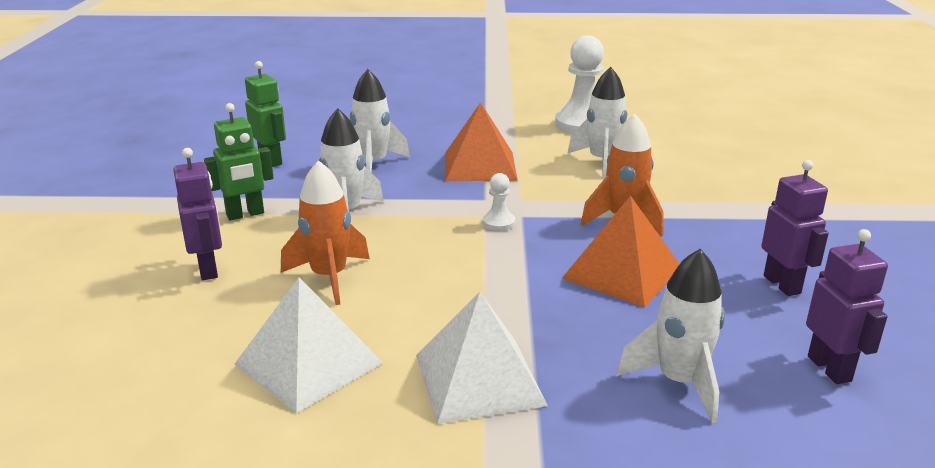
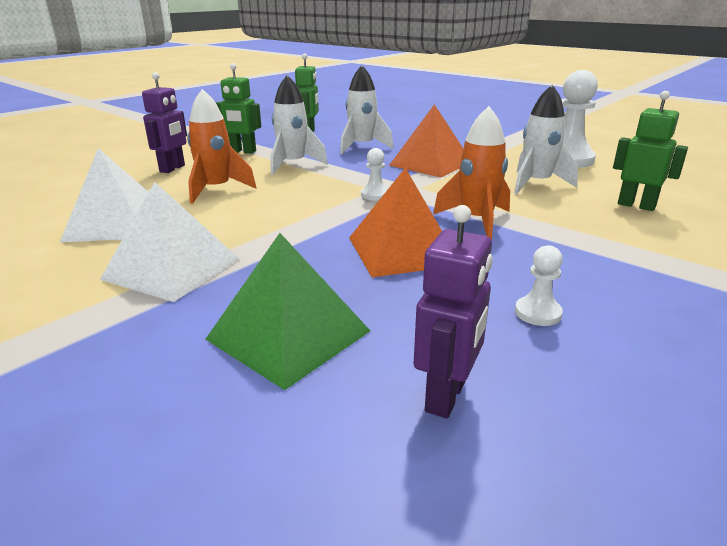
camera: 40 degrees right, 0 degrees up
white rocket [616,249,725,423] -> green pyramid [205,233,370,390]
purple robot [761,160,829,296] -> white pawn [515,245,563,326]
none -> green robot [613,91,688,211]

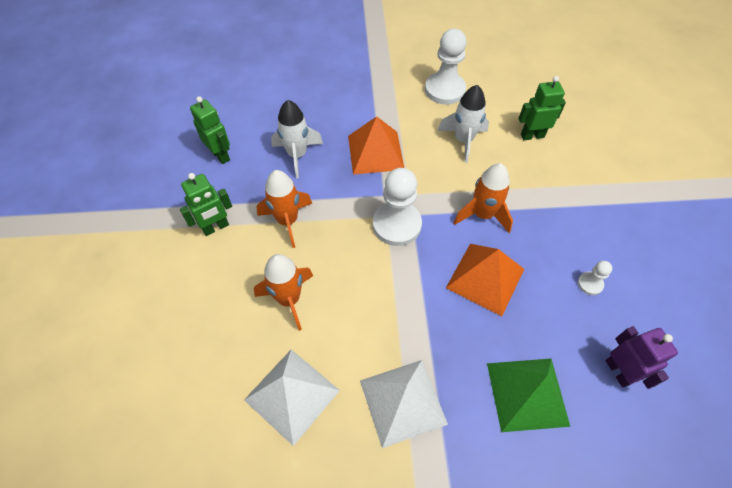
camera: 45 degrees left, 30 degrees up
purple robot [142,72,187,173] -> none
white rocket [271,75,328,175] -> orange rocket [256,170,312,248]
white pawn [361,148,388,200] -> white pawn [373,168,422,246], size x2.13

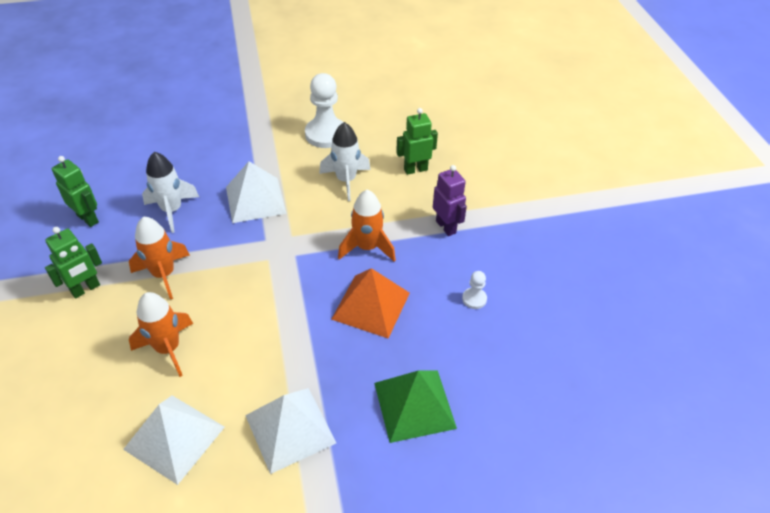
camera: 10 degrees left, 10 degrees down
orange pyramid [348,116,404,175] -> white pyramid [226,161,286,223]
white pawn [373,168,422,246] -> none
purple robot [605,326,678,389] -> purple robot moved to [433,165,467,236]

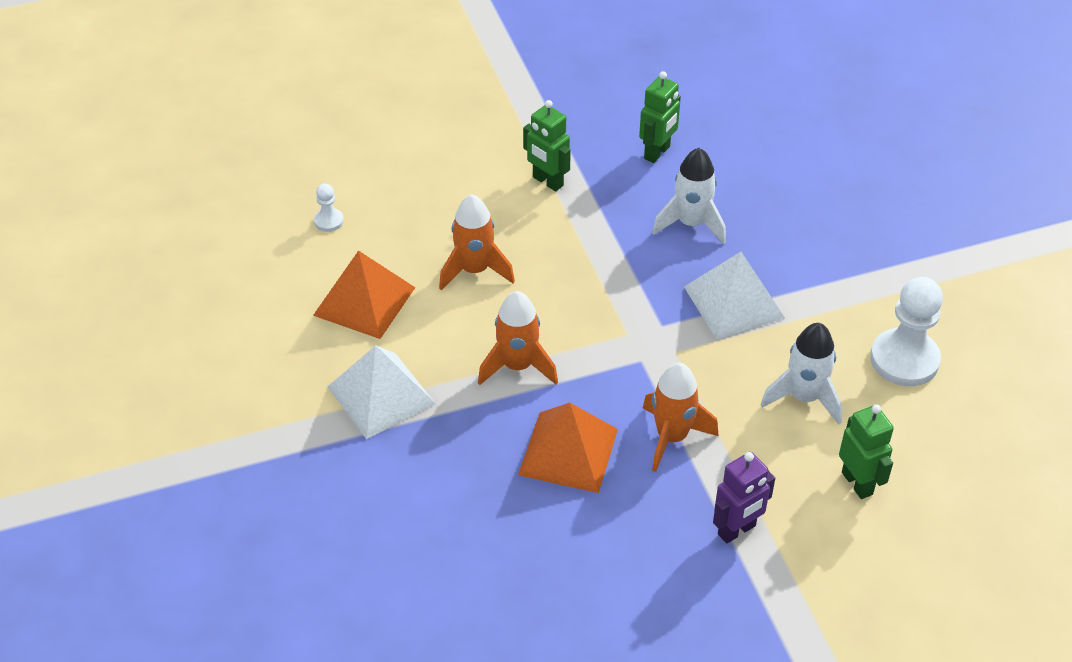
camera: 85 degrees right, 0 degrees up
white pyramid [123,395,225,485] -> orange pyramid [313,250,416,339]
orange rocket [129,216,190,300] -> orange rocket moved to [478,291,558,385]
green pyramid [374,370,457,443] -> none
white pawn [462,271,487,309] -> white pawn moved to [314,183,344,232]

